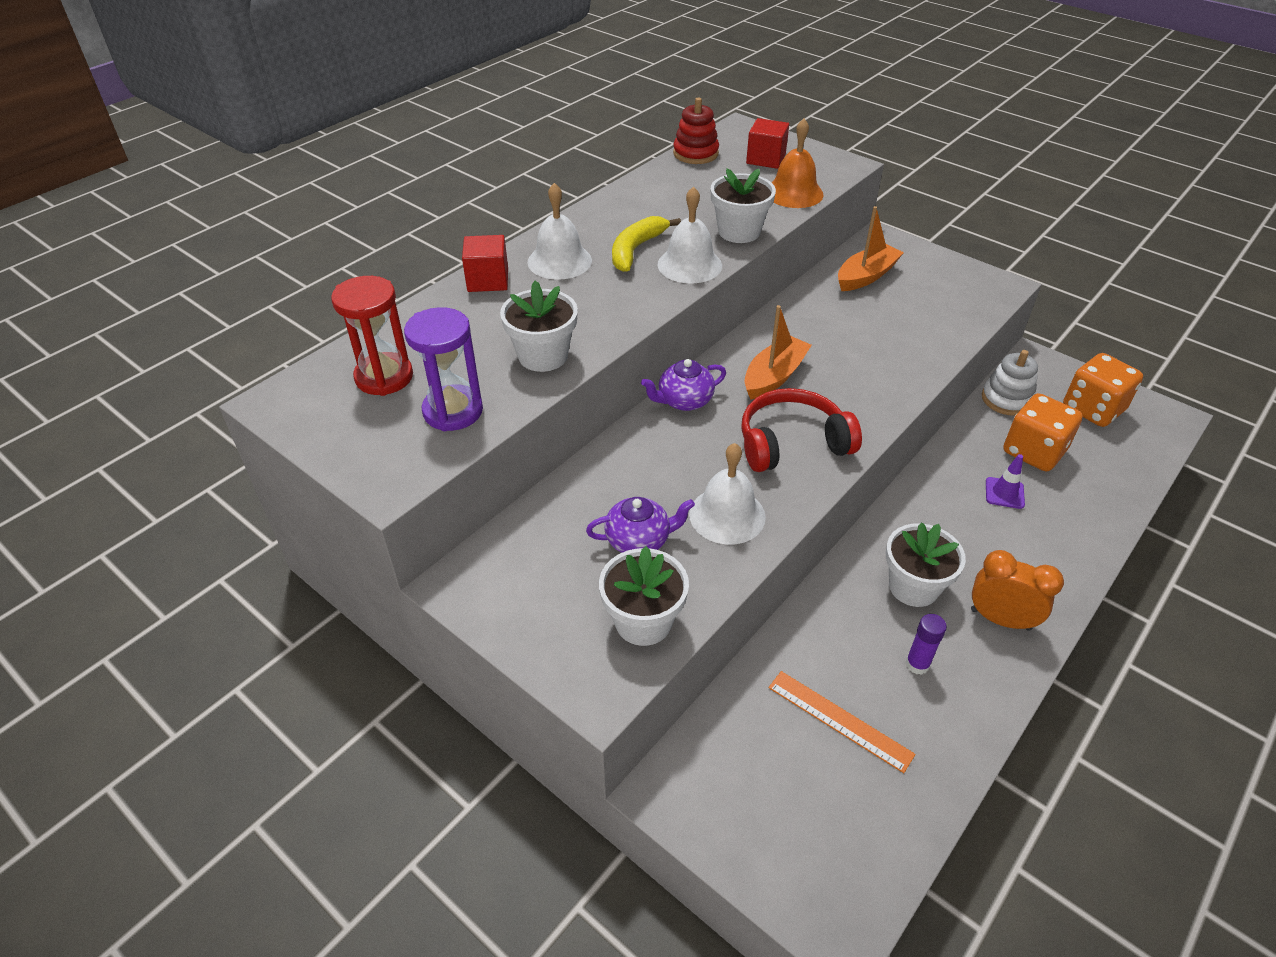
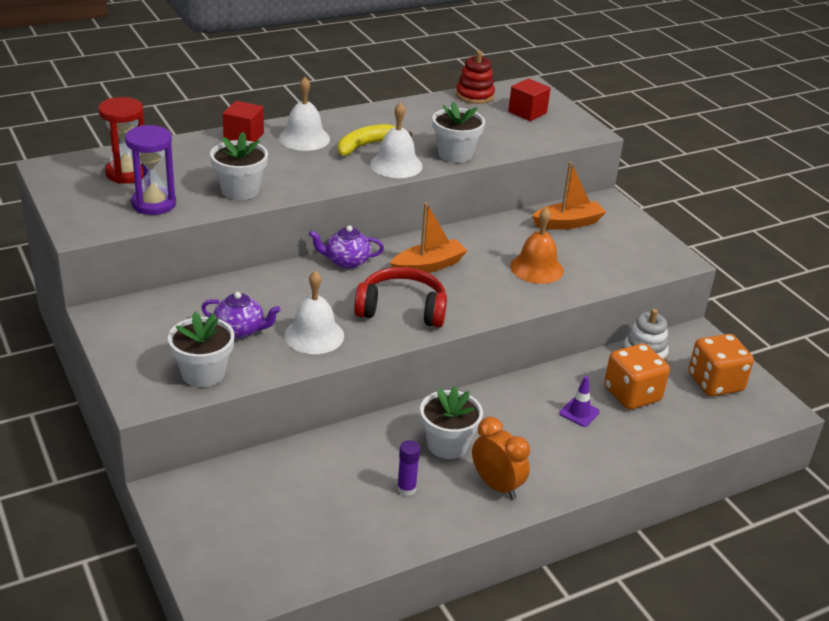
camera: 20 degrees right, 10 degrees down
orange ruler [768,671,916,773] -> none
orange bell [771,119,823,208] -> orange bell moved to [510,208,564,284]

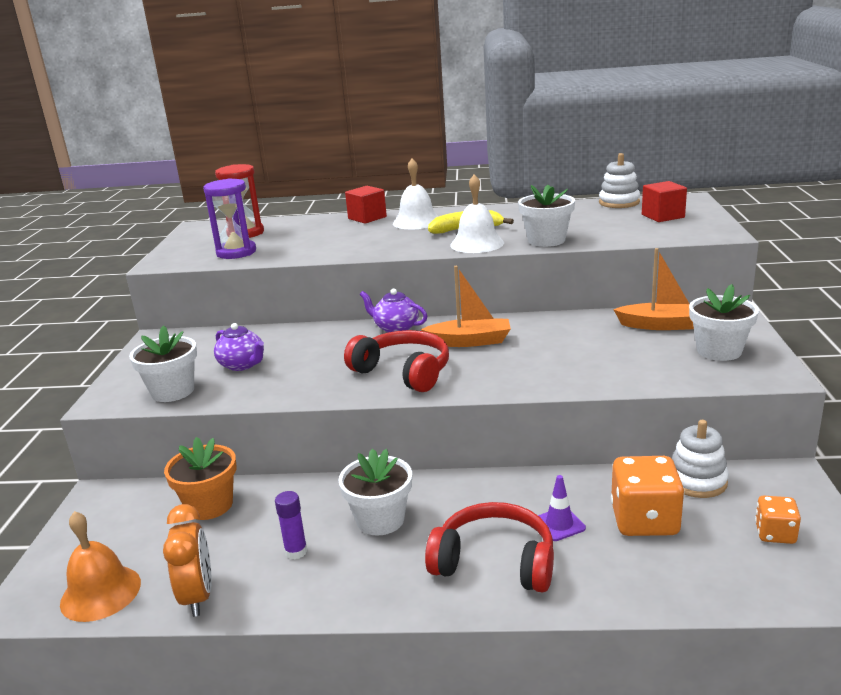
camera: 35 degrees right, 10 degrees down
white flower pot [210,132,268,200] -> white flower pot moved to [689,284,759,361]
white bell [284,271,344,354] -> none
red stacking toy [456,51,495,104] -> white stacking toy [599,153,640,208]
orange clock [472,417,530,499] -> orange clock moved to [163,504,212,617]
orange bell [510,208,564,284] -> orange bell moved to [60,511,141,622]
orange dice [688,334,754,396] -> orange dice [755,496,801,544], size x0.56
none -> orange flower pot [164,437,237,520]
none -> red headphones [425,502,554,592]

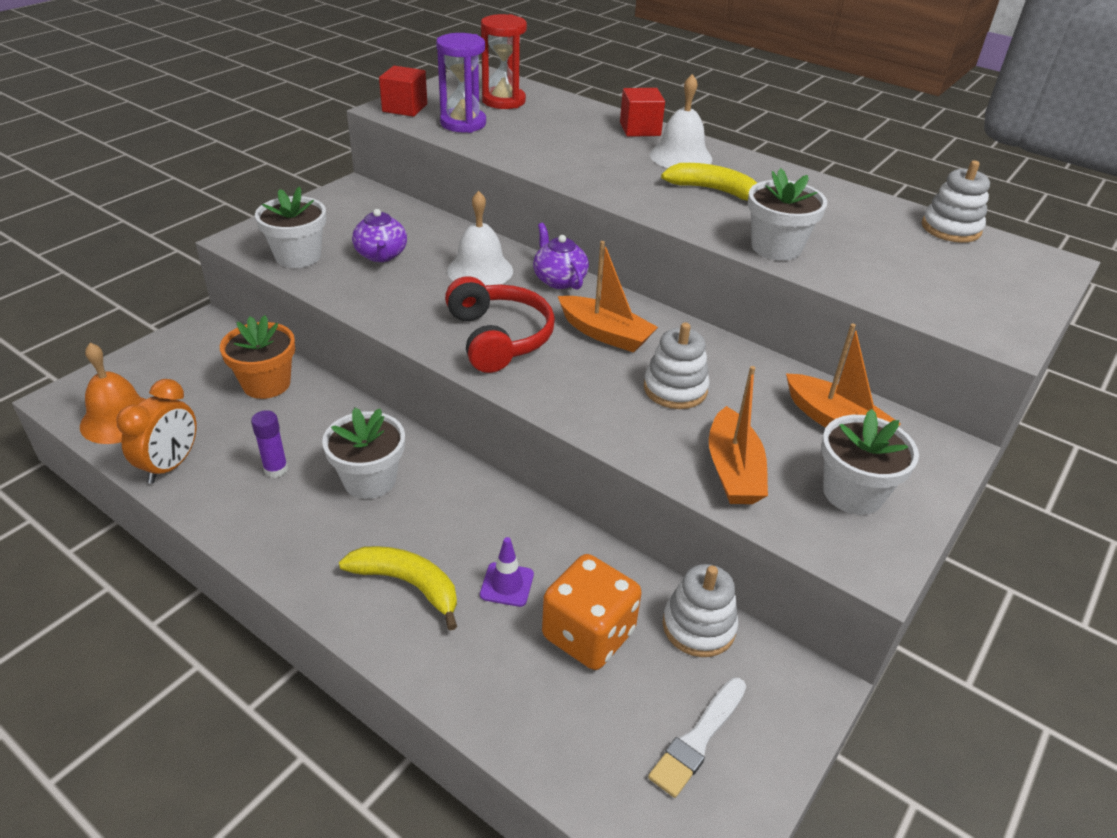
camera: 30 degrees right, 15 degrees up
red headphones [425,502,554,592] -> yellow banana [339,546,457,631]
white bell [450,174,504,253] -> white bell moved to [447,191,513,286]
red cube [642,181,687,222] -> red cube moved to [379,66,427,117]
orange dice [755,496,801,544] -> white brush [648,678,746,798]
none -> white stacking toy [644,322,710,409]
none -> orange boat [709,366,768,504]

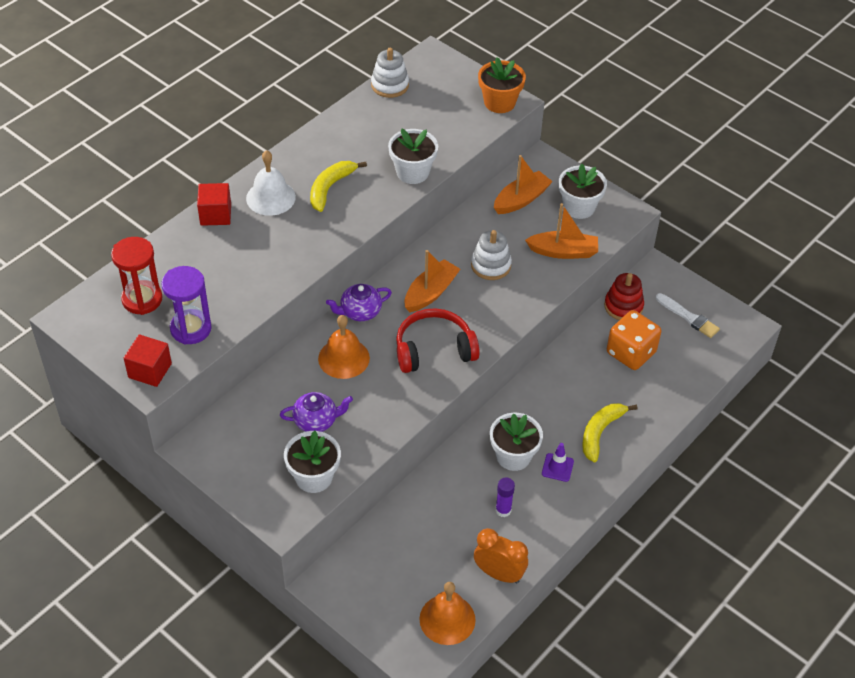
camera: 85 degrees left, 10 degrees up
orange flower pot [220,315,295,399] -> orange flower pot moved to [478,57,526,113]
white bell [447,191,513,286] -> orange bell [318,315,370,379]
purple traffic cone [480,537,534,607] -> purple traffic cone moved to [542,443,574,482]
white stacking toy [662,564,738,657] -> red stacking toy [604,273,644,320]

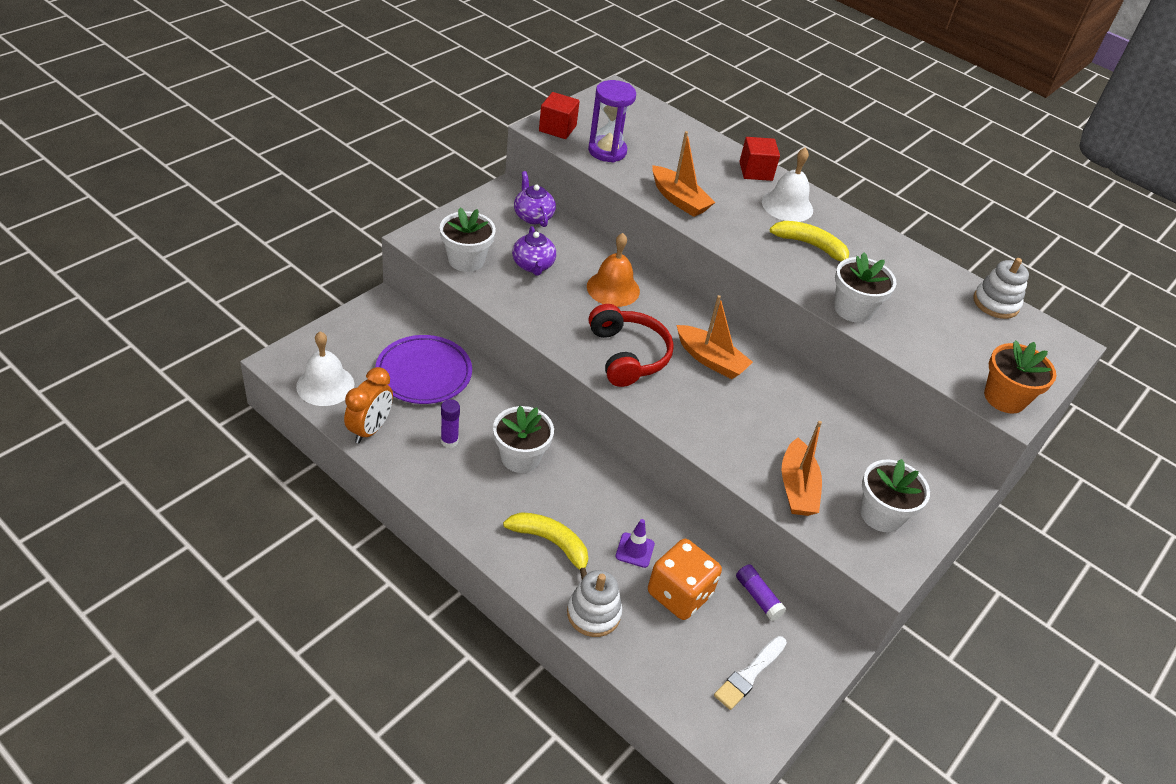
camera: 85 degrees right, 5 degrees down
red hourglass [111,237,163,315] -> none
purple teapot [326,284,392,321] -> purple teapot moved to [514,171,556,227]
orange bell [419,582,476,645] -> white bell [296,331,354,406]
white stacking toy [471,230,512,280] -> white stacking toy moved to [567,570,622,637]
orange boat [494,155,553,214] -> orange boat moved to [652,131,715,217]
purple traffic cone [542,443,574,482] -> purple traffic cone moved to [616,519,655,568]
red stacking toy [604,273,644,320] -> purple glue stick [736,564,786,621]
none -> purple plate [375,335,472,404]

